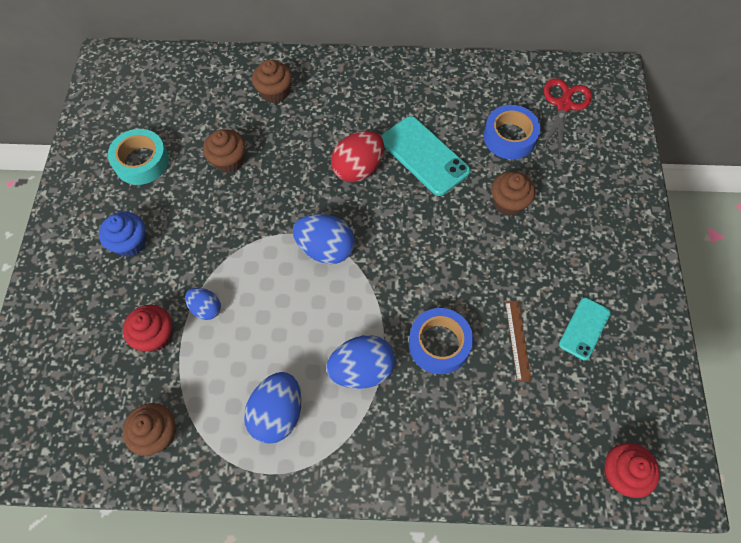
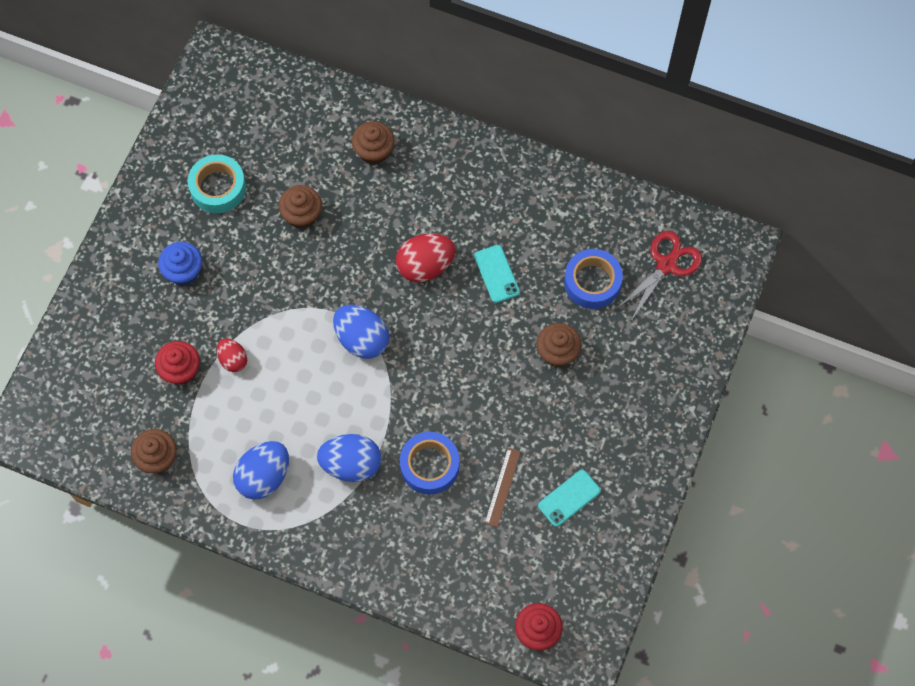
camera: 20 degrees right, 5 degrees up
blue egg [185,288,221,320] -> red egg [217,338,247,372]
turquoise phone [381,116,470,196] -> turquoise phone [474,245,520,303], size x0.60

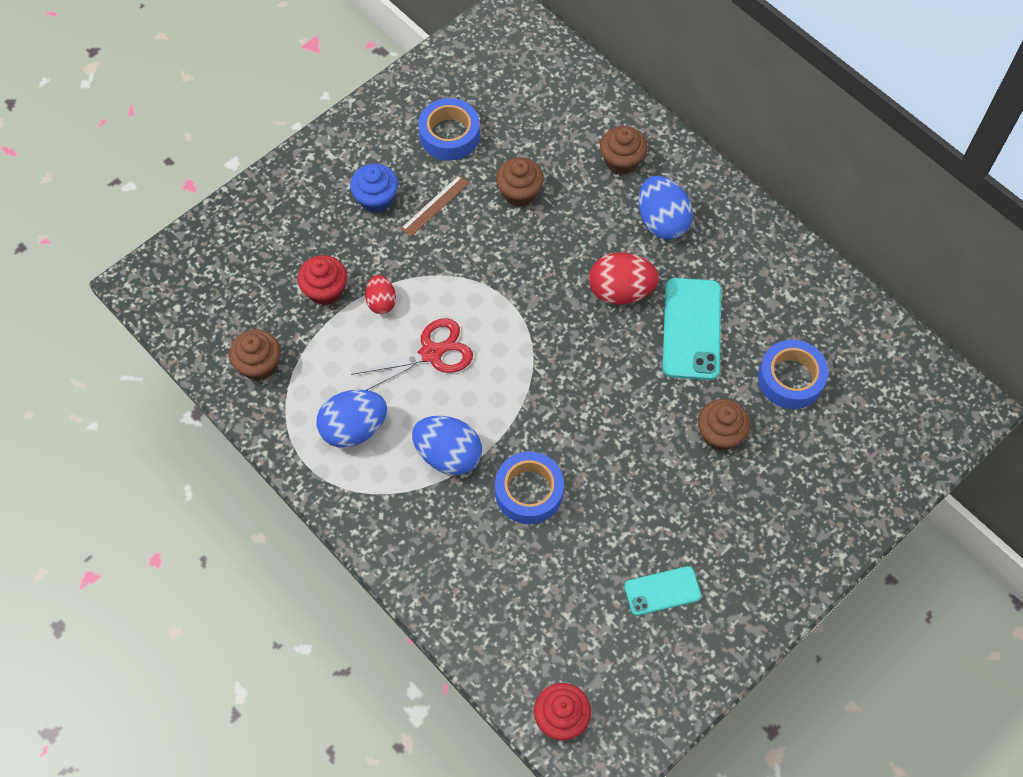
camera: 25 degrees right, 5 degrees down
turquoise tape [188,154,246,213] -> blue tape [418,98,480,161]
blue egg [333,305,389,359] -> blue egg moved to [639,176,693,239]
turquoise phone [474,245,520,303] -> turquoise phone [662,278,721,380], size x1.67
brown ruler [484,448,521,527] -> brown ruler moved to [401,175,469,236]
red scissors [616,231,702,321] -> red scissors moved to [351,318,473,390]

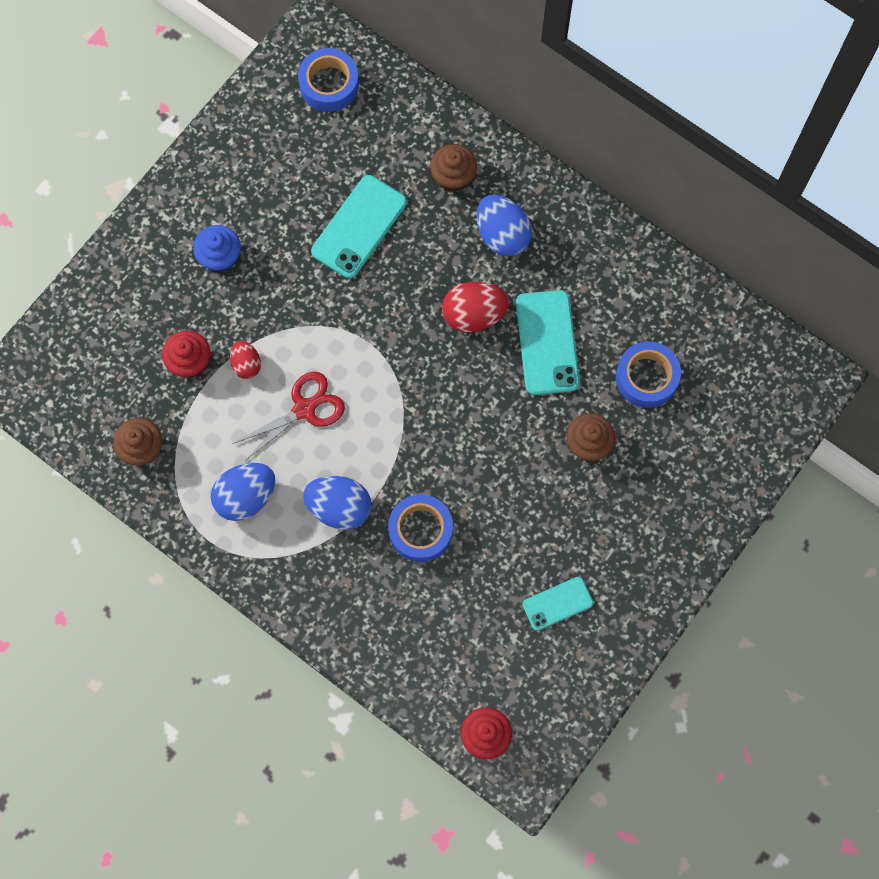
camera: 10 degrees left, 10 degrees up
brown ruler [401,175,469,236] -> none
blue tape [418,98,480,161] -> blue tape moved to [298,48,359,112]
brown cupcake [496,157,544,207] -> turquoise phone [311,175,407,278]

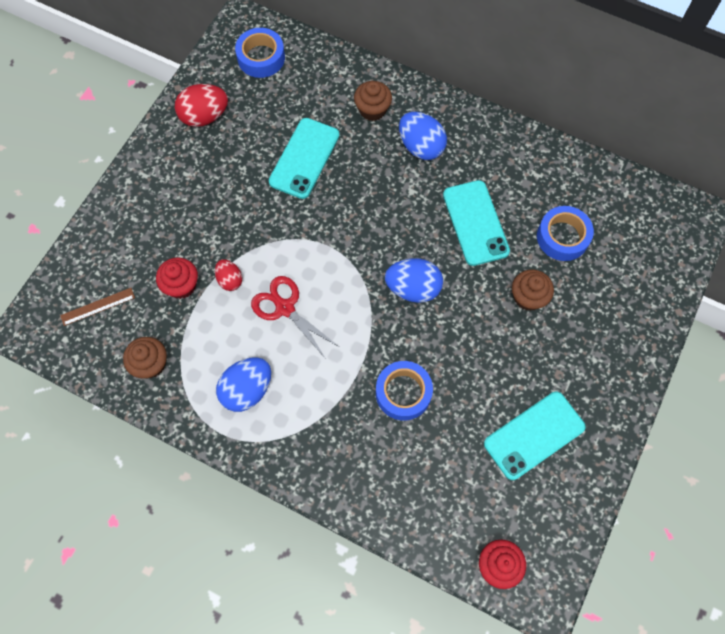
camera: 10 degrees left, 5 degrees down
blue cupcake [193,225,241,272] -> none
red scissors [233,372,345,462] -> red scissors turned 90 degrees counterclockwise [251,276,339,359]
blue egg [303,476,372,530] -> blue egg moved to [385,258,443,303]
red egg [442,282,509,333] -> red egg moved to [175,84,228,127]
turquoise phone [522,577,593,631] -> turquoise phone [484,392,586,480], size x1.67
none -> brown ruler [60,288,135,326]

